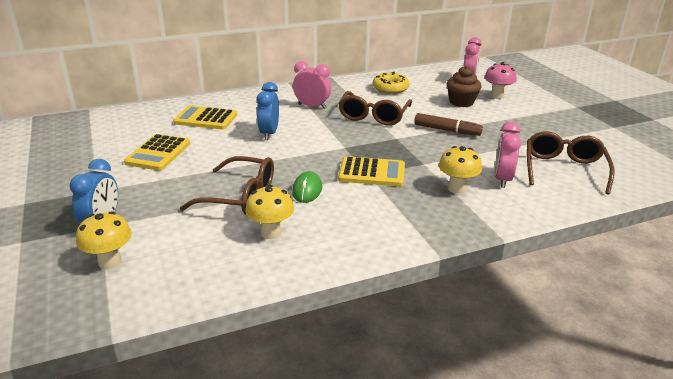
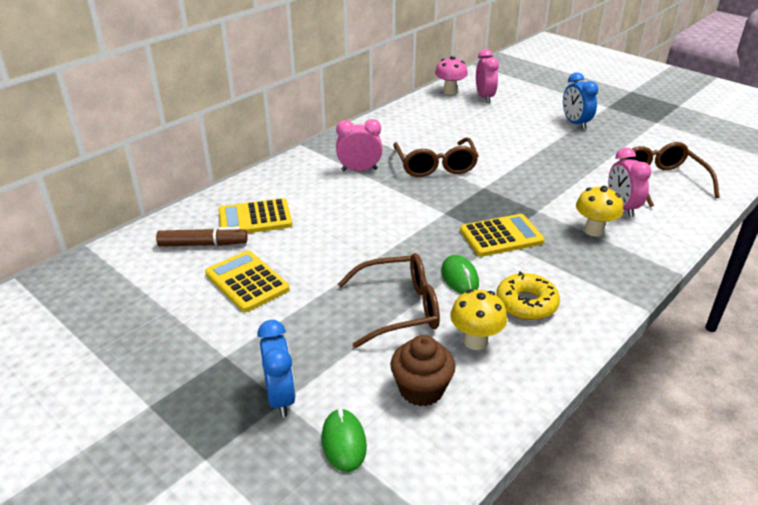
camera: 25 degrees left, 5 degrees up
yellow mushroom [76,211,132,270] -> green mouse [322,408,367,472]
yellow calculator [124,134,190,171] -> yellow calculator turned 150 degrees clockwise [205,250,290,312]
blue clock [257,82,279,140] -> blue clock moved to [563,72,598,129]
yellow donut [373,72,409,94] -> yellow donut moved to [496,271,560,320]
brown marker [414,113,483,136] -> brown marker moved to [156,227,248,247]
brown cupcake [447,66,481,107] -> brown cupcake moved to [390,335,455,406]
pink mushroom [484,62,517,99] -> pink mushroom moved to [435,56,468,95]

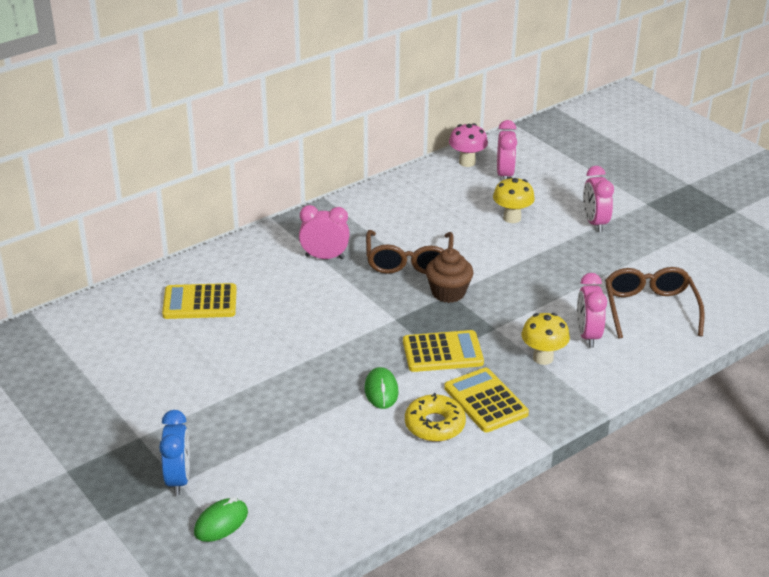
camera: 10 degrees right, 0 degrees up
brown marker [156,227,248,247] -> none
yellow calculator [205,250,290,312] -> yellow calculator moved to [444,367,529,432]
green mouse [322,408,367,472] -> green mouse turned 45 degrees clockwise [194,497,248,542]
brown glasses [338,253,440,348] -> none
brown cupcake [390,335,455,406] -> brown cupcake moved to [426,248,474,303]
yellow mushroom [450,289,507,350] -> yellow mushroom moved to [493,177,535,223]
blue clock [563,72,598,129] -> pink clock [583,166,614,232]

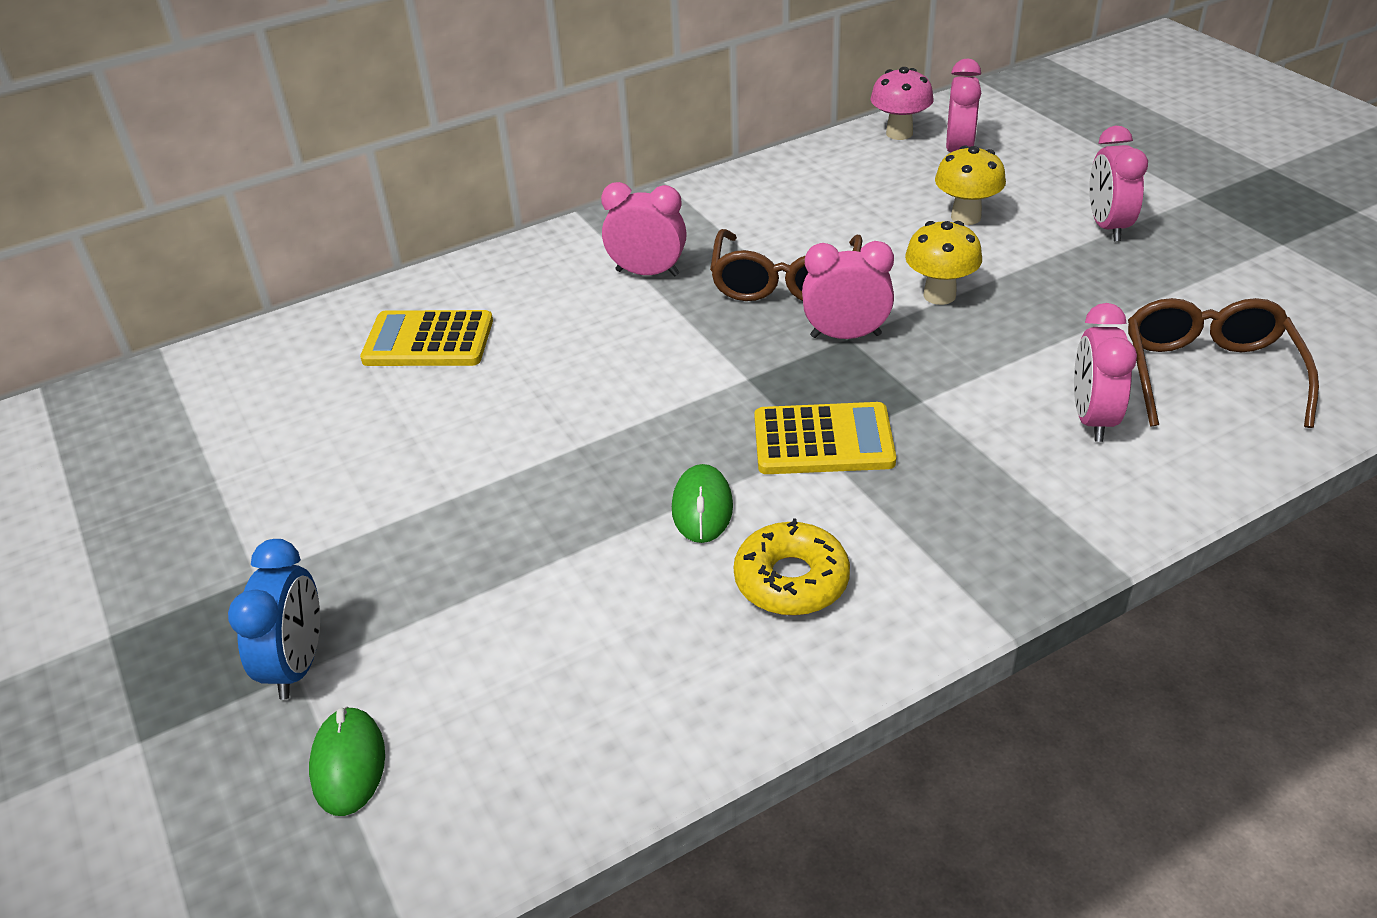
camera: 10 degrees right, 5 degrees up
green mouse [194,497,248,542] -> green mouse turned 60 degrees counterclockwise [309,706,385,816]
brown cupcake [426,248,474,303] -> pink clock [802,241,894,339]
yellow calculator [444,367,529,432] -> none
yellow mushroom [521,313,570,365] -> yellow mushroom moved to [905,221,982,305]

